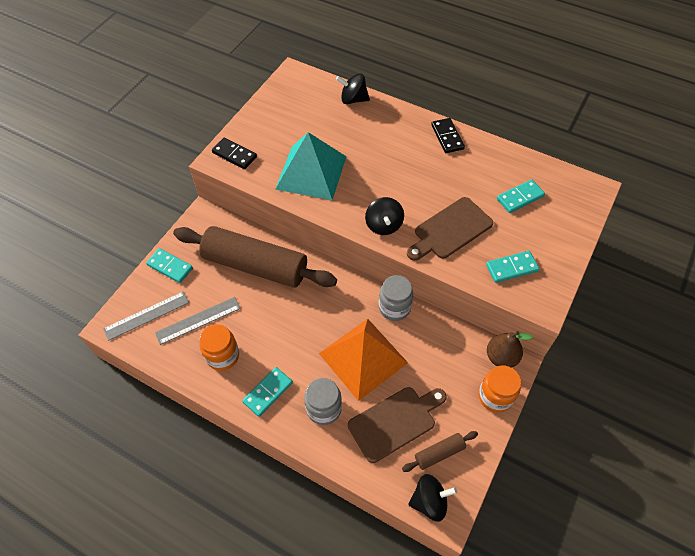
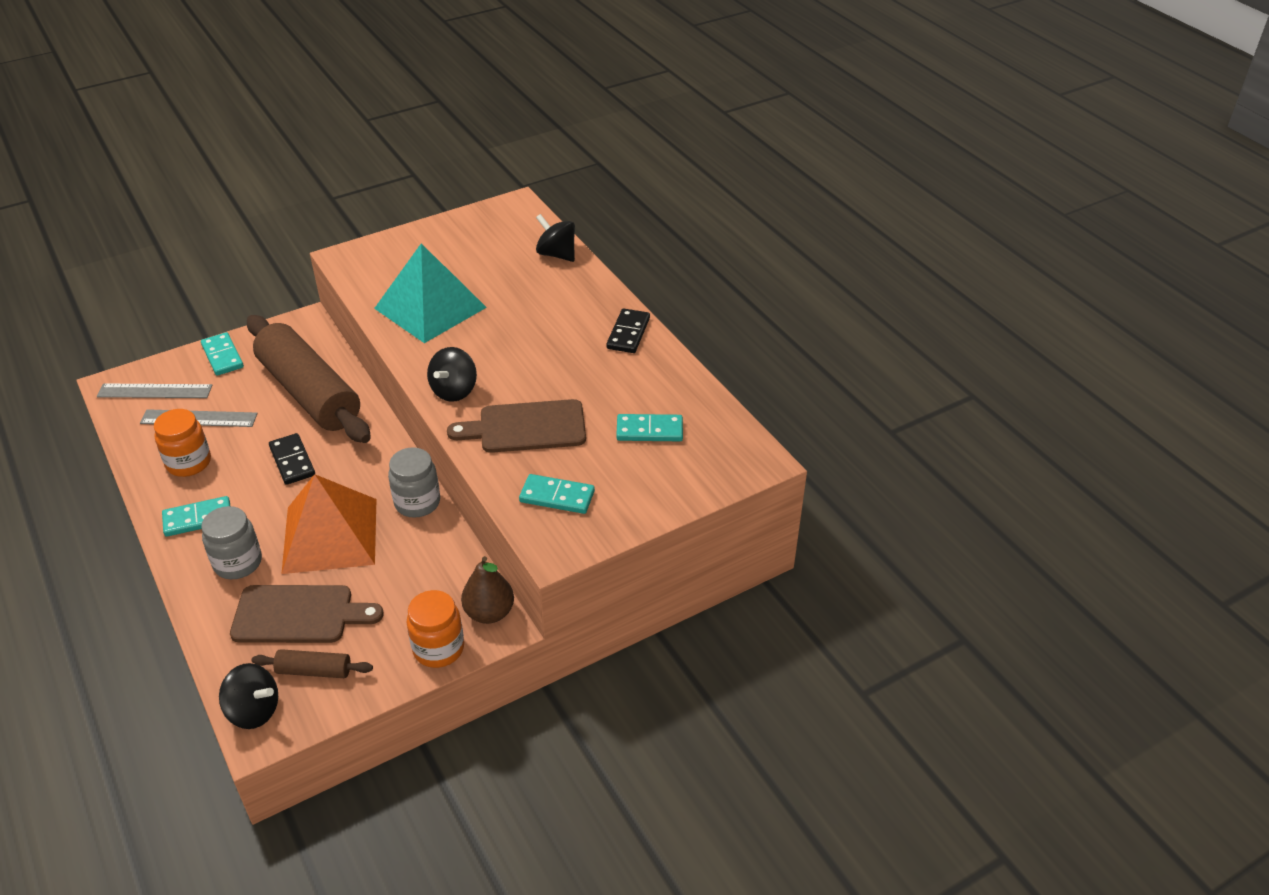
camera: 30 degrees right, 15 degrees down
black domino [212,138,257,169] -> black domino moved to [269,433,315,485]

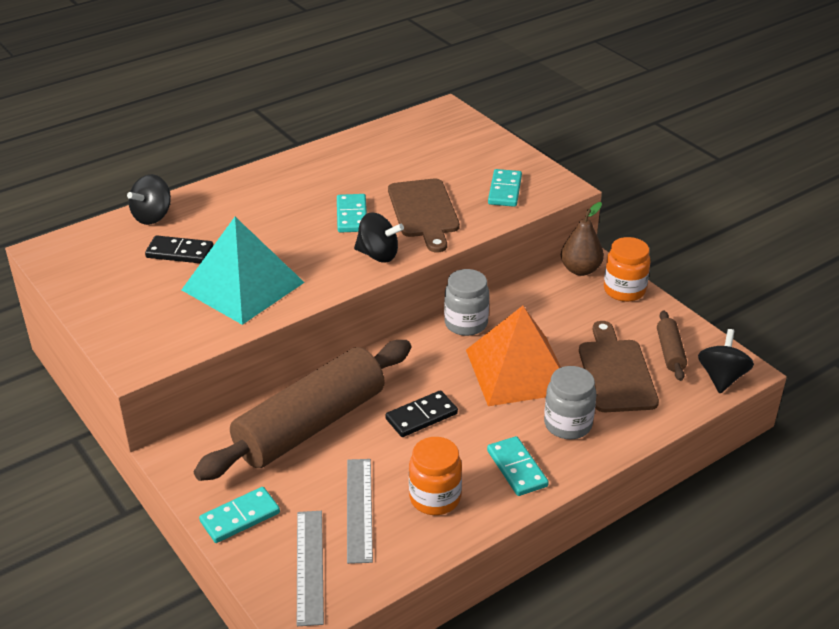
camera: 95 degrees left, 5 degrees down
black domino [606,308,650,353] -> black domino moved to [145,235,213,264]
turquoise domino [616,414,683,441] -> turquoise domino moved to [337,194,367,233]

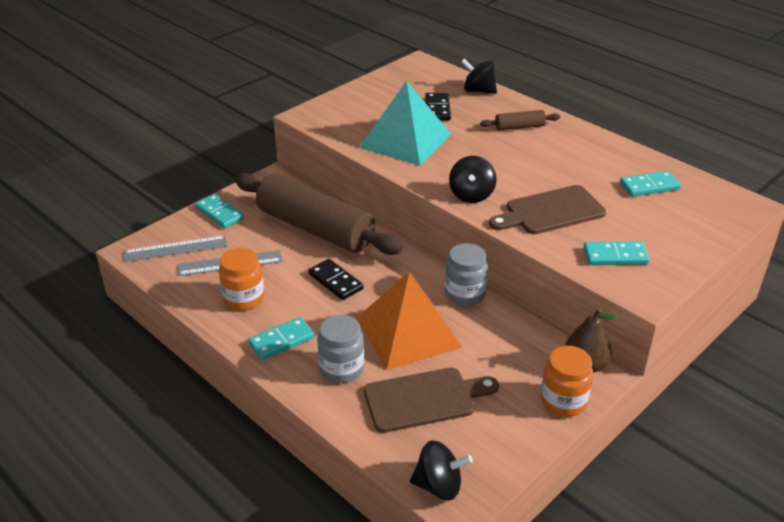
camera: 80 degrees right, 0 degrees up
turquoise domino [337,194,367,233] -> turquoise domino moved to [620,171,681,197]
brown rolling pin [657,310,687,381] -> brown rolling pin moved to [480,110,560,130]

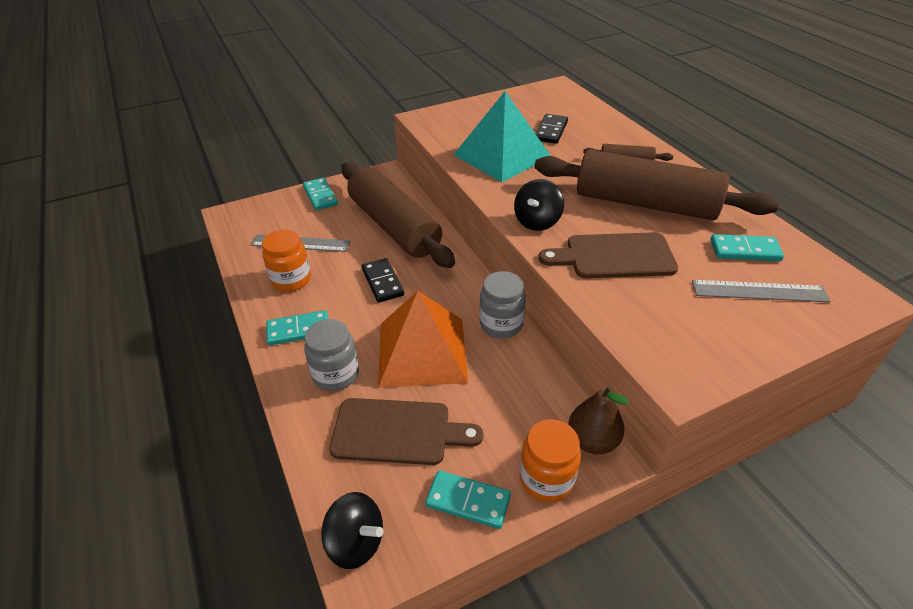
camera: 20 degrees right, 5 degrees up
grey ruler [124,235,227,262] -> grey ruler moved to [692,280,831,302]
black spinning top [461,58,497,94] -> none
turquoise domino [584,242,650,265] -> turquoise domino moved to [425,470,511,529]
none -> brown rolling pin [535,150,779,220]

